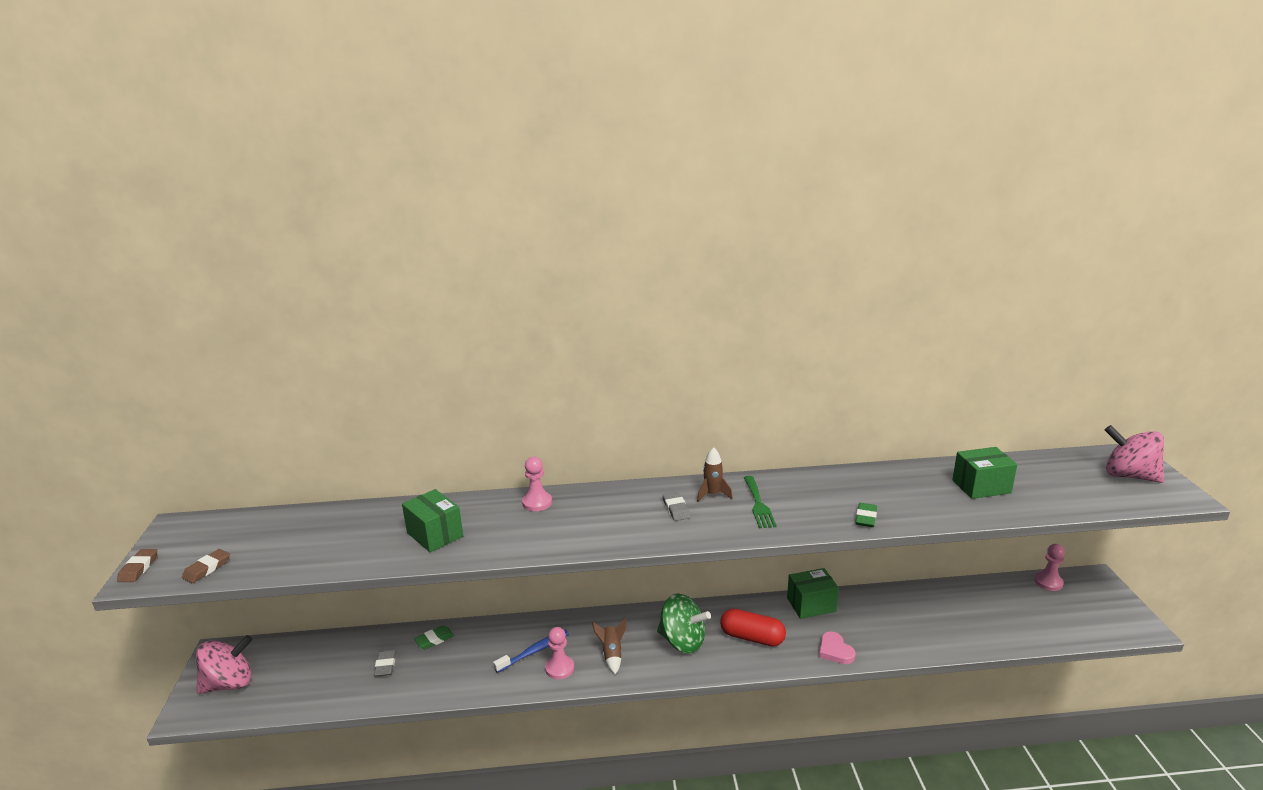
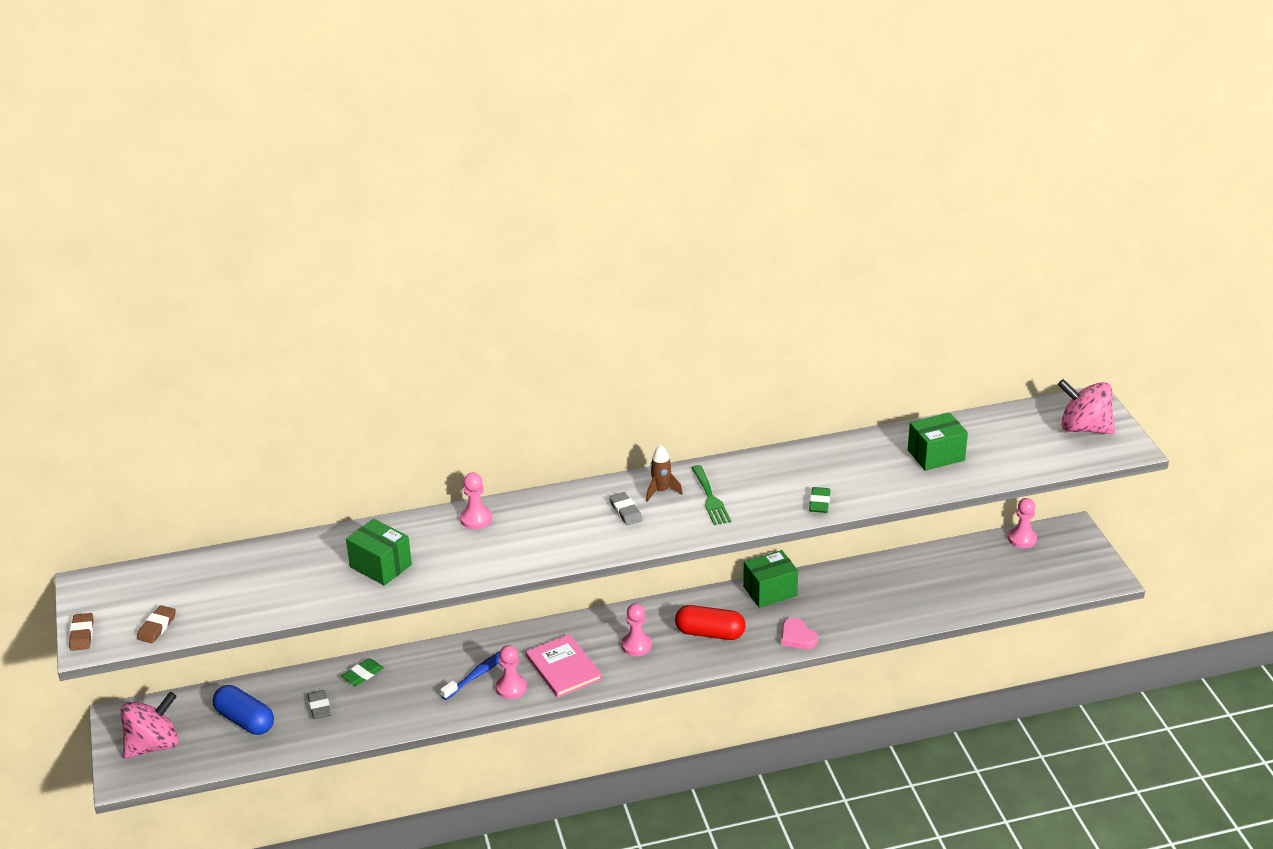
camera: 10 degrees left, 10 degrees up
brown rocket [592,618,626,674] -> pink book [526,634,602,697]
green spinning top [657,593,711,653] -> pink pawn [621,603,652,656]
none -> blue capsule [213,685,274,735]

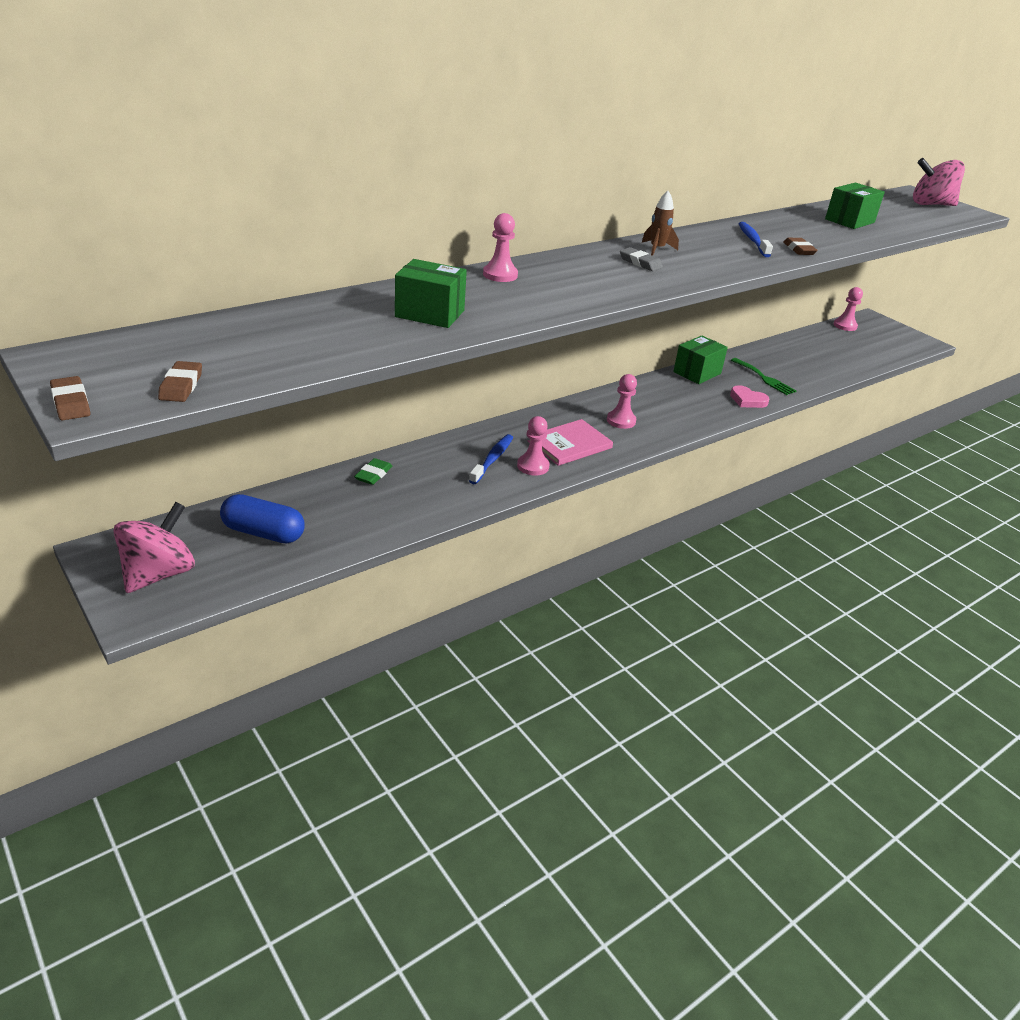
camera: 25 degrees left, 0 degrees up
grey eraser [307,690,331,719] -> none
pink book [526,634,602,697] -> pink book turned 75 degrees counterclockwise [528,419,613,466]
red capsule [675,605,745,640] -> none
green fork [691,465,731,525] -> green fork moved to [731,358,796,395]
green eraser [809,487,831,513] -> brown eraser [783,238,818,255]
none -> blue toothbrush [739,222,773,257]

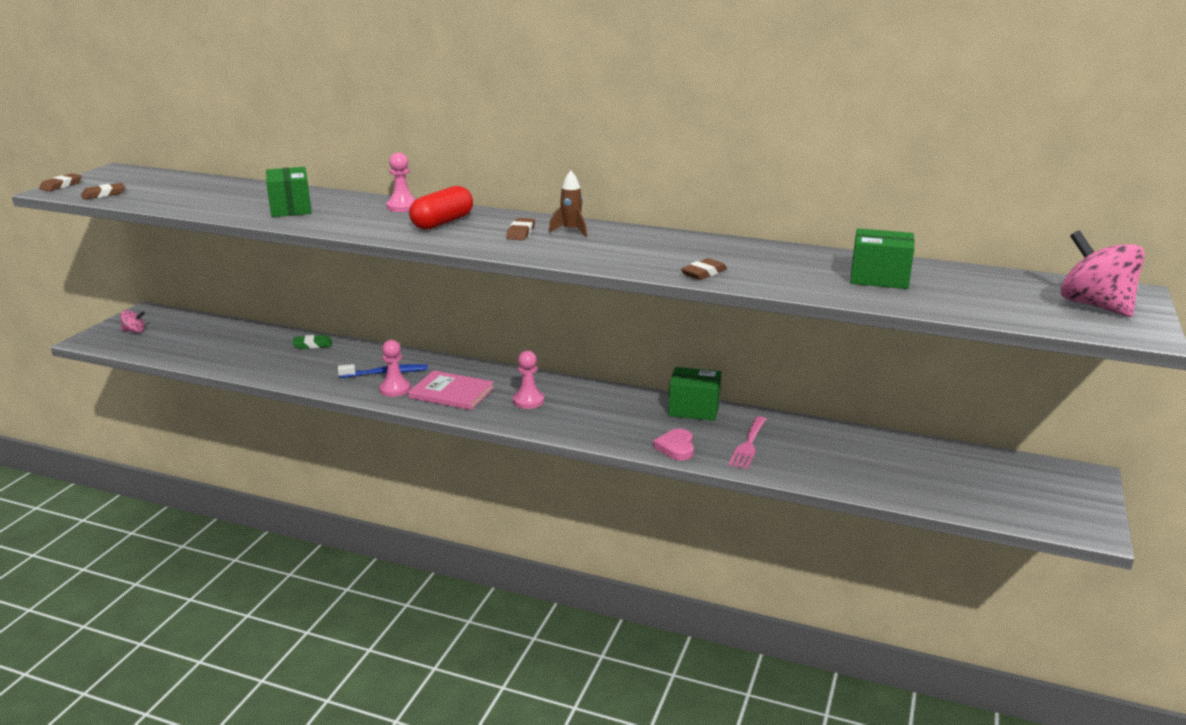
camera: 60 degrees right, 10 degrees down
pink spinning top [113,502,195,593] -> pink spinning top [121,310,145,333], size x0.47
blue capsule [220,494,305,543] -> none
grey eraser [620,247,663,271] -> brown eraser [506,218,535,240]
green fork [731,358,796,395] -> pink fork [728,416,766,469]
blue toothbrush [739,222,773,257] -> none
pink pawn [833,287,863,331] -> none
none -> red capsule [409,186,473,230]

